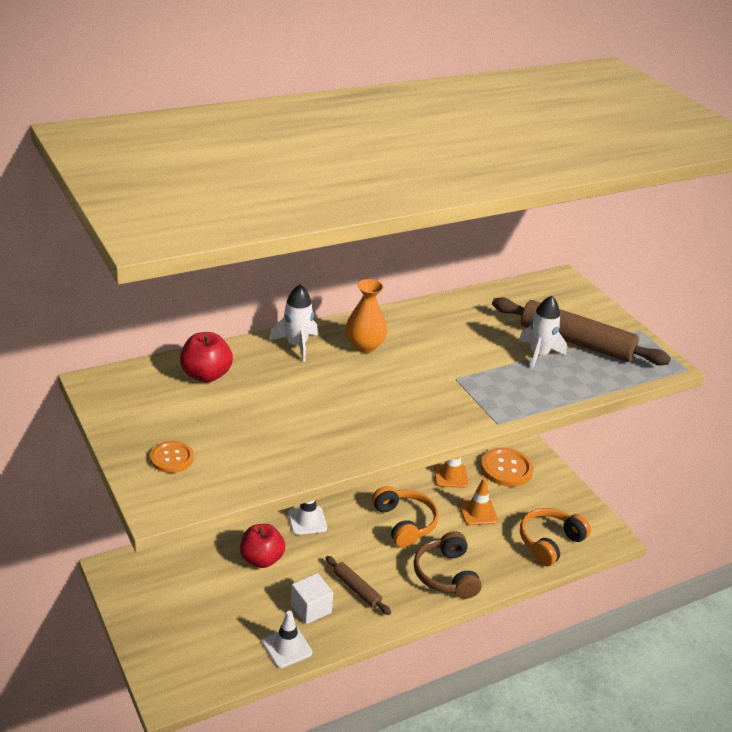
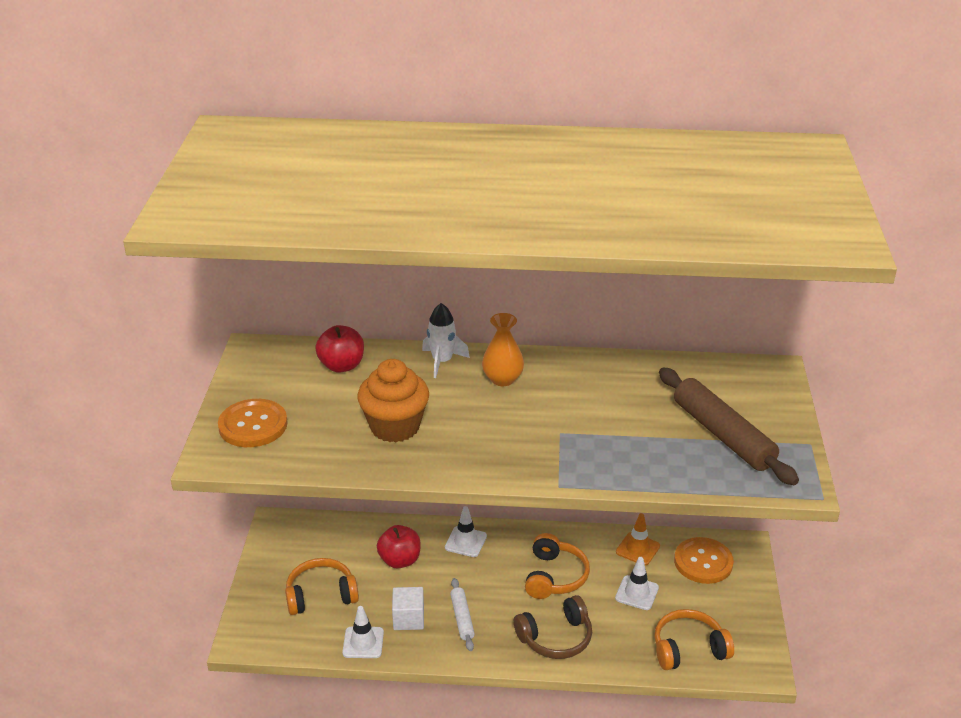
camera: 35 degrees right, 0 degrees up
orange button [150,441,194,473] -> orange button [218,399,288,447], size x1.76
brown rolling pin [326,556,391,615] -> white rolling pin [450,578,475,651]
brown headphones [414,531,482,599] -> brown headphones turned 135 degrees counterclockwise [514,595,592,659]
orange traffic cone [459,478,498,525] -> white traffic cone [615,557,659,610]
white rocket [518,296,567,370] -> none
none -> orange headphones [285,558,359,615]
none -> orange cupcake [357,359,429,442]

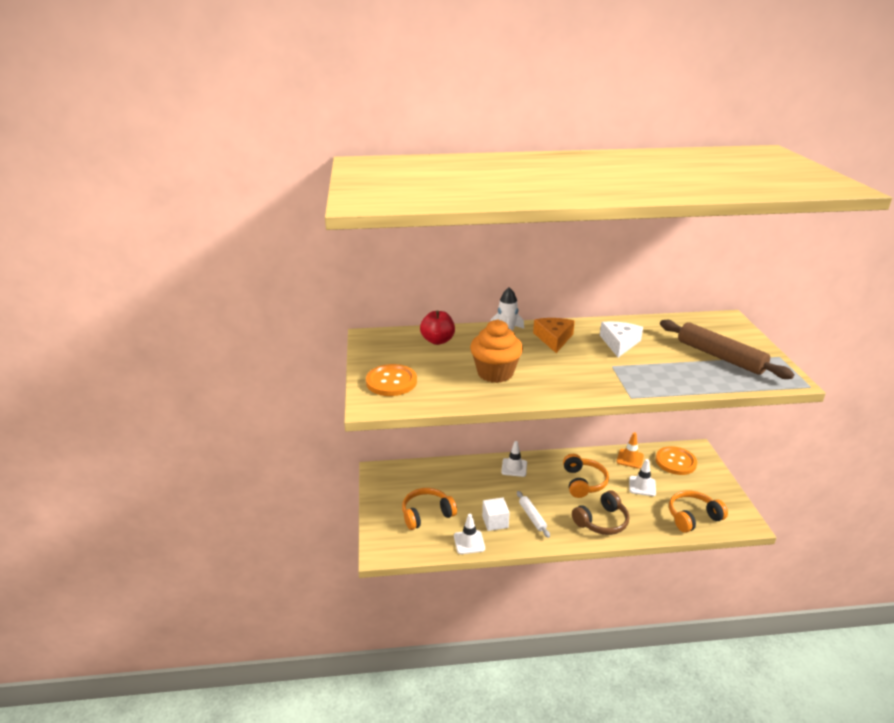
camera: 10 degrees left, 5 degrees down
red apple [377,525,421,568] -> none
orange vase [482,313,524,386] -> orange cheese [533,318,575,353]
none -> white cheese [600,321,643,357]

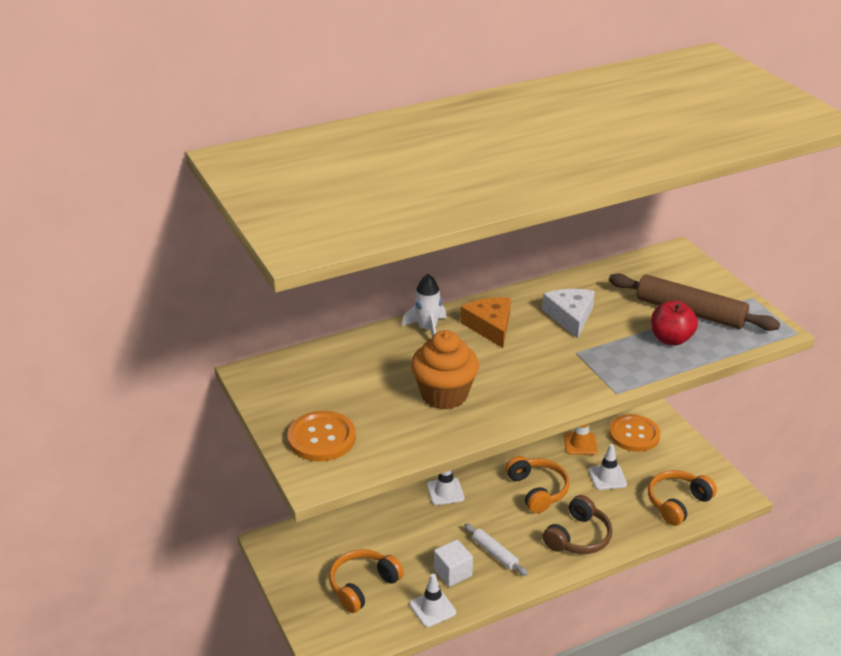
camera: 20 degrees left, 5 degrees up
red apple [420,310,455,345] -> red apple moved to [651,301,698,346]

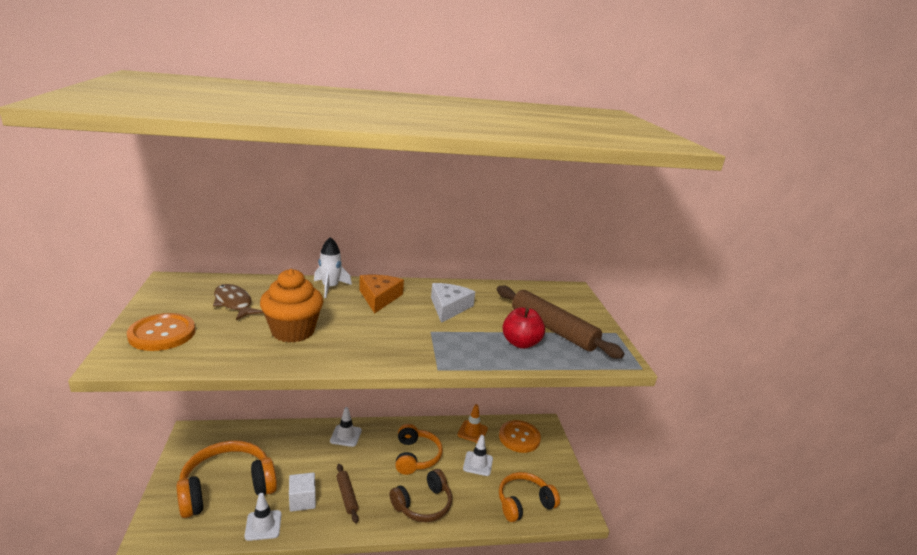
camera: 15 degrees right, 10 degrees down
orange headphones [329,549,404,613] -> orange headphones [176,440,277,518], size x1.51
white rolling pin [464,523,528,576] -> brown rolling pin [337,464,359,523]
none -> brown fish [213,284,263,320]

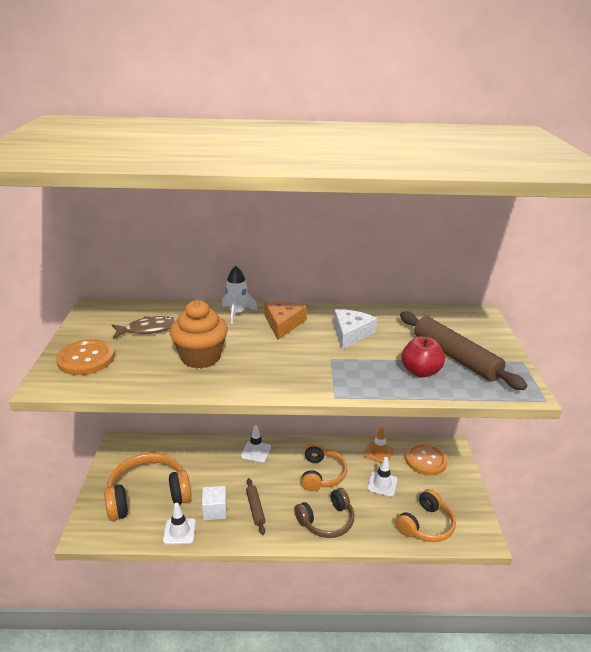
camera: 10 degrees right, 5 degrees up
brown fish [213,284,263,320] -> brown fish turned 105 degrees clockwise [112,316,177,339]
orange headphones [499,472,560,522] -> orange headphones turned 150 degrees clockwise [396,489,456,542]

